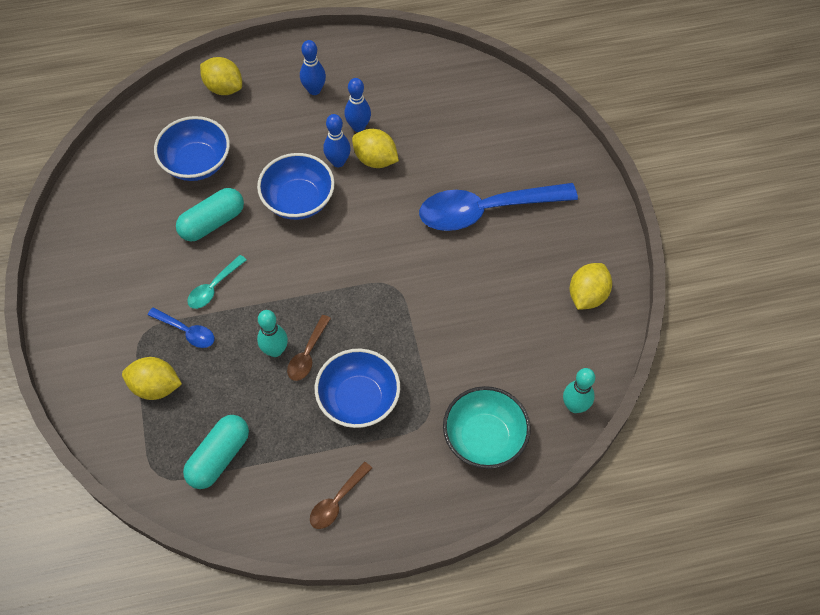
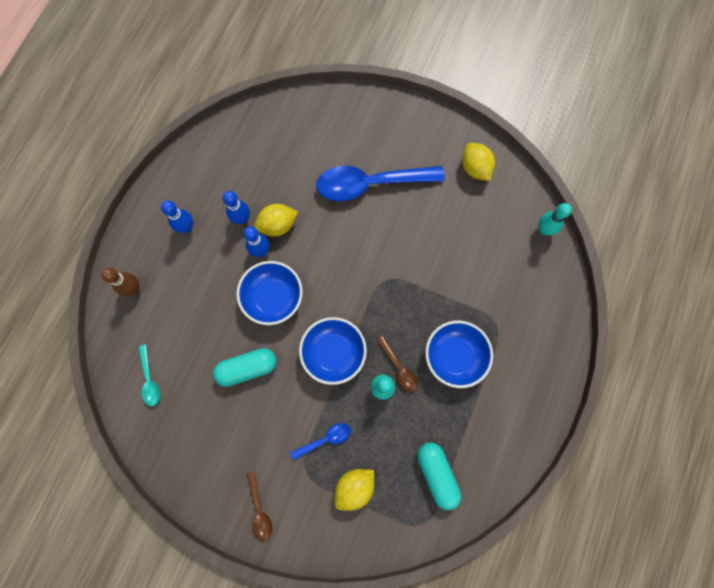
camera: 55 degrees left, 15 degrees up
blue bowl [154,116,230,181] -> blue bowl moved to [299,317,367,385]
turquoise capsule [176,188,244,241] -> turquoise capsule turned 75 degrees clockwise [213,348,277,387]
turquoise spoon [187,255,246,309] -> turquoise spoon moved to [139,344,160,406]
yellow lemon [200,57,242,95] -> brown bowling pin [101,268,139,296]
brown spoon [310,462,372,529] -> brown spoon moved to [246,471,272,541]
blue spoon [419,183,578,231] -> blue spoon turned 60 degrees clockwise [316,166,445,201]
turquoise bowl [443,386,531,469] -> none

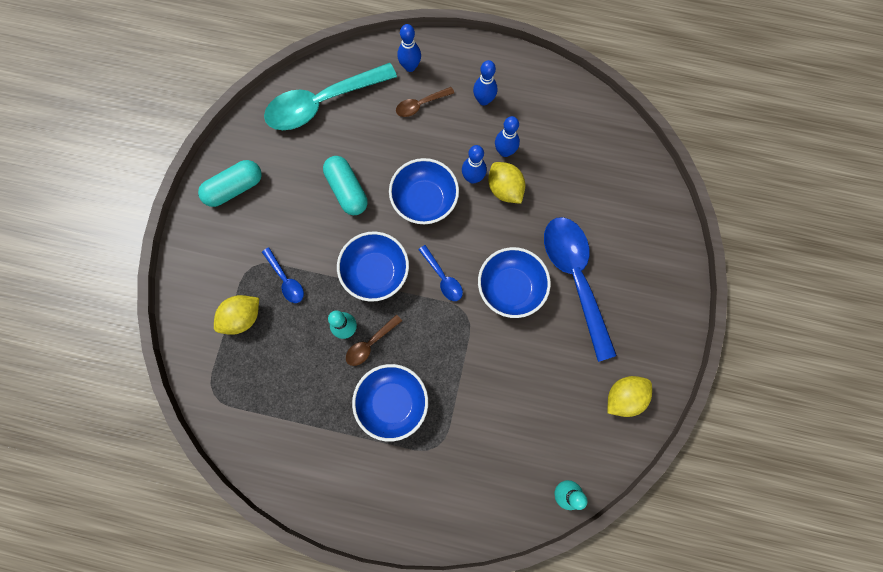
camera: 80 degrees right, 0 degrees up
brown bowling pin [101,268,139,296] -> blue bowling pin [397,24,421,72]
turquoise spoon [139,344,160,406] -> turquoise spoon [264,63,397,130], size x2.21
brown spoon [246,471,272,541] -> brown spoon moved to [396,87,454,117]
yellow lemon [335,469,374,511] -> yellow lemon turned 75 degrees counterclockwise [214,295,259,335]
turquoise capsule [417,442,461,510] -> turquoise capsule moved to [198,160,262,207]
none -> blue spoon [418,245,463,301]
none -> blue bowl [478,247,551,318]

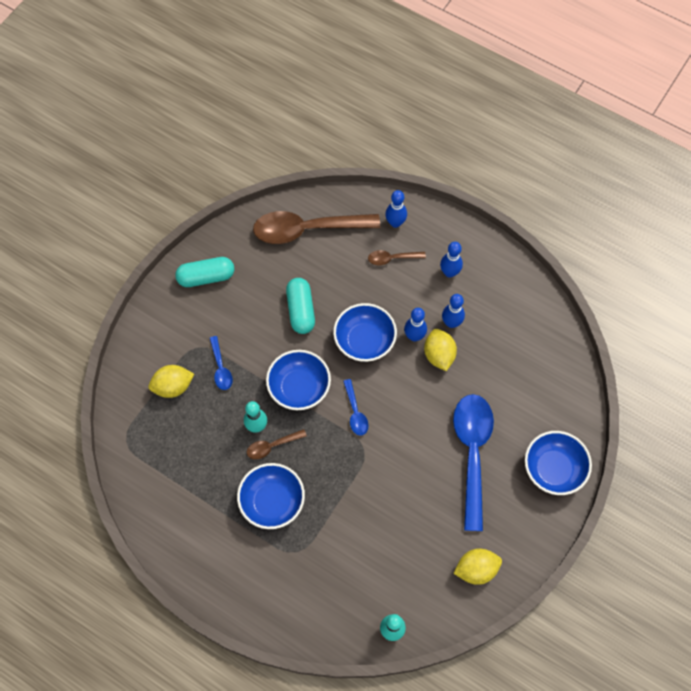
camera: 20 degrees right, 10 degrees down
turquoise spoon [264,63,397,130] -> brown spoon [253,211,380,244]
blue bowl [478,247,551,318] -> blue bowl moved to [525,431,592,495]

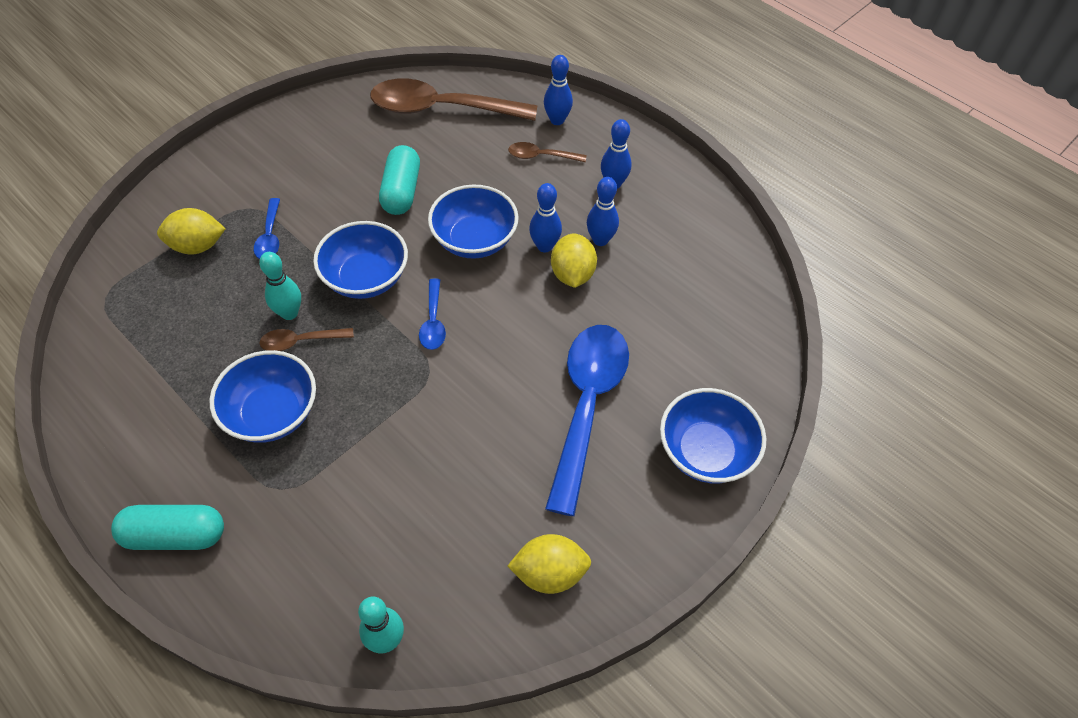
camera: 10 degrees right, 10 degrees down
turquoise capsule [175,257,234,287] -> turquoise capsule moved to [111,505,224,550]

